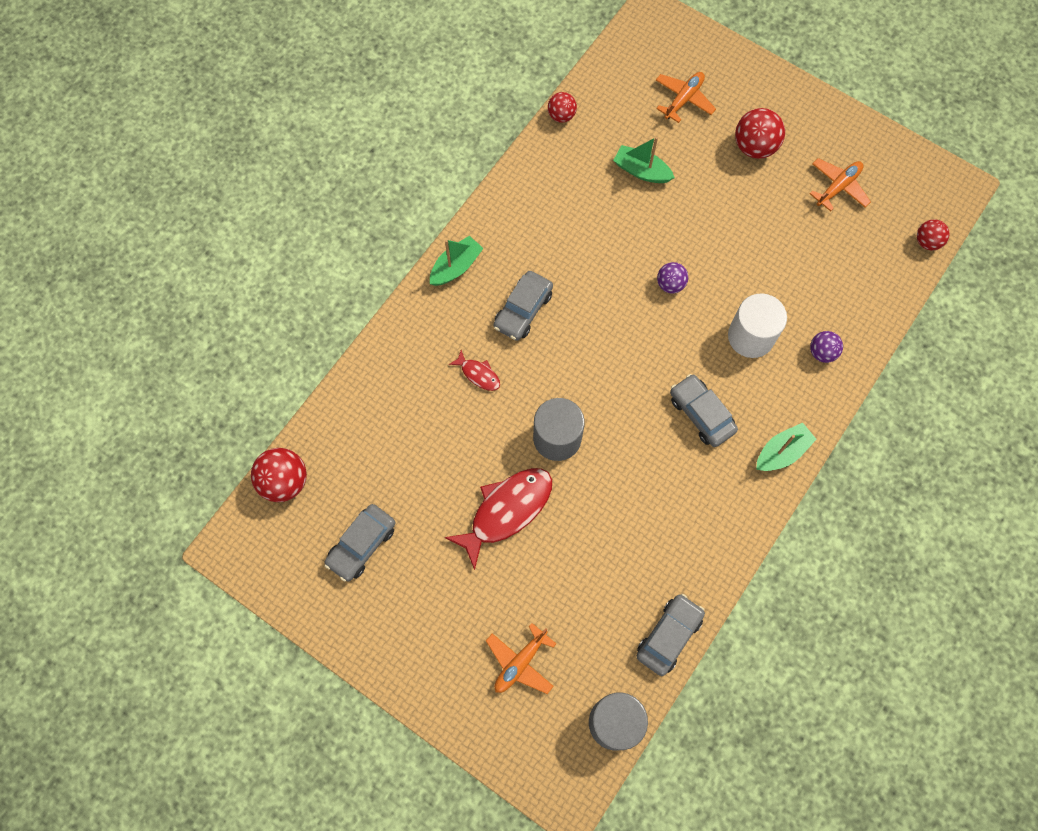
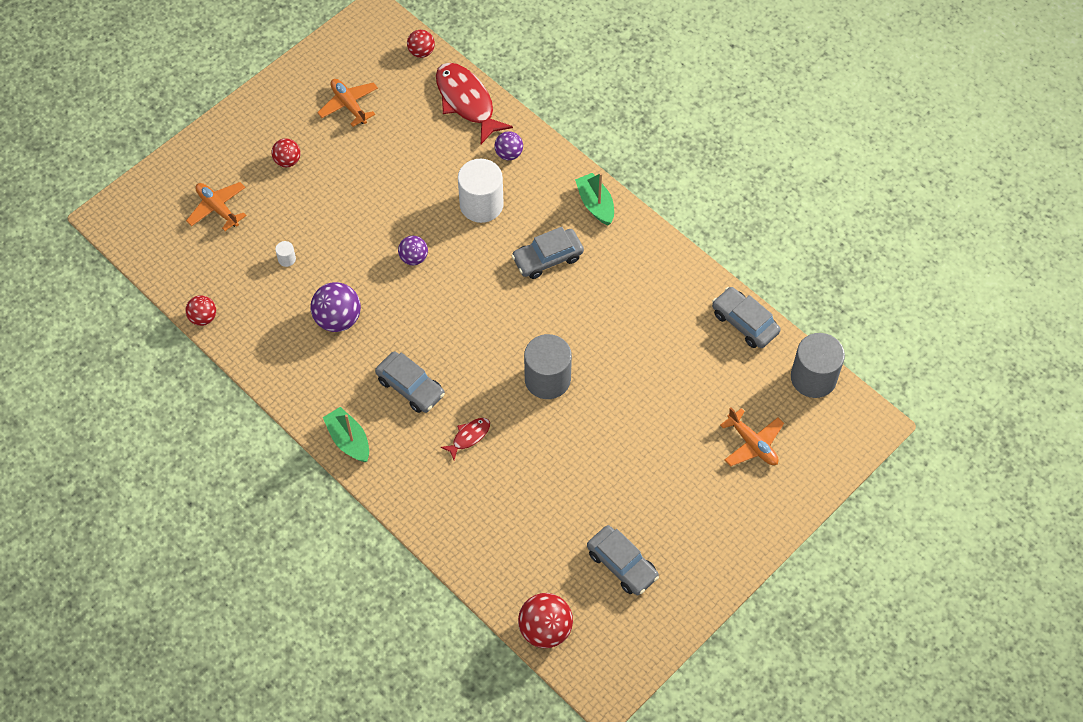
camera: 80 degrees left, 10 degrees down
red fish [445,468,552,570] -> red fish moved to [436,63,513,144]
green boat [613,137,675,183] -> white cylinder [275,241,296,267]
red ball [735,108,785,159] -> red ball [271,138,301,168], size x0.61
none -> purple ball [310,282,361,332]

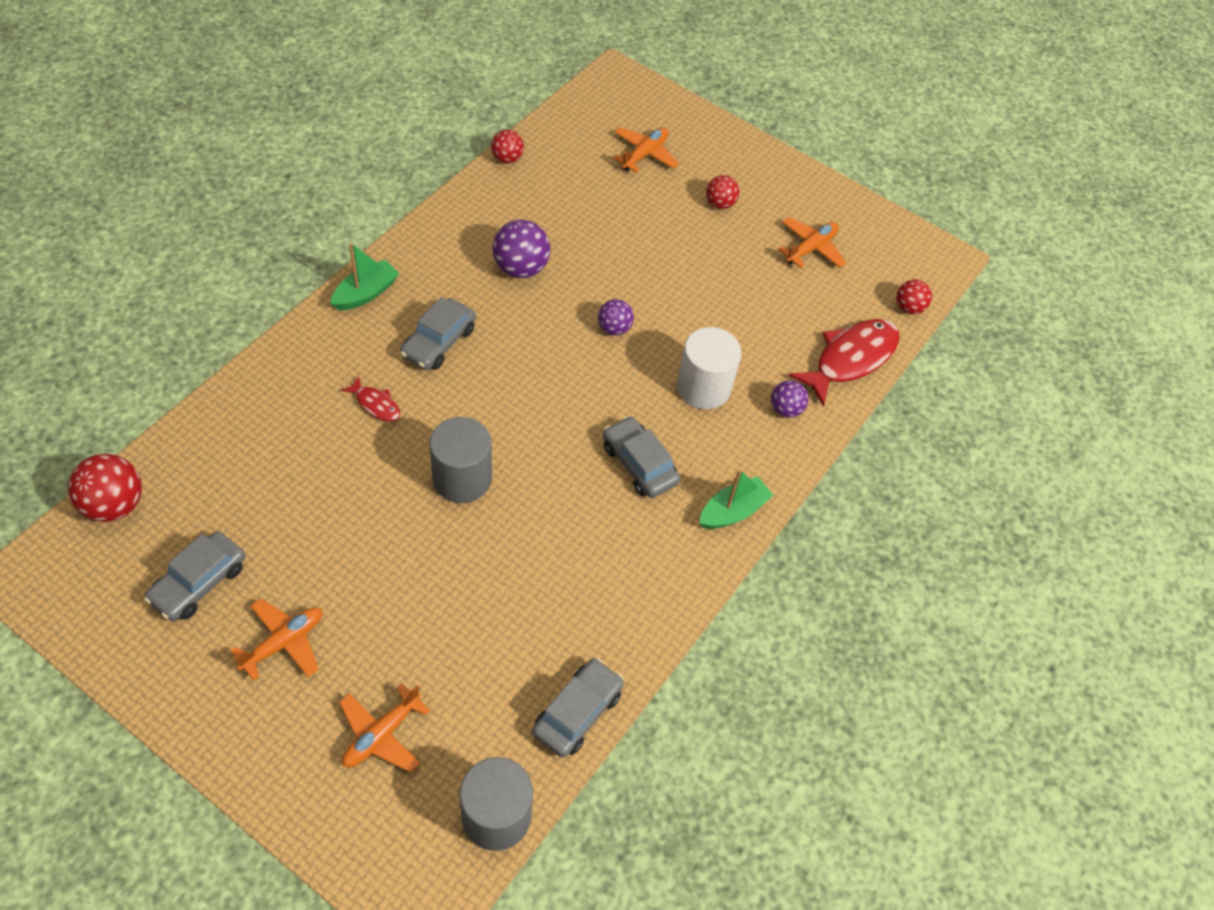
camera: 75 degrees right, 5 degrees down
white cylinder [275,241,296,267] -> none
none -> orange plane [231,598,322,681]

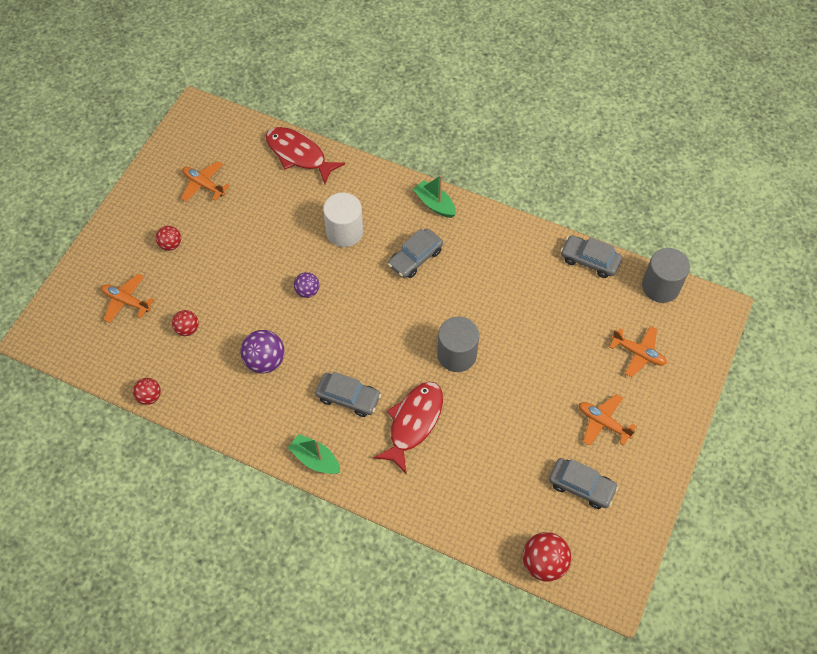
camera: 95 degrees left, 5 degrees up
red fish [341,376,400,421] -> red fish [373,382,443,473], size x2.08
purple ball [771,380,808,418] -> none
red ball [896,279,932,314] -> red ball moved to [172,310,199,336]

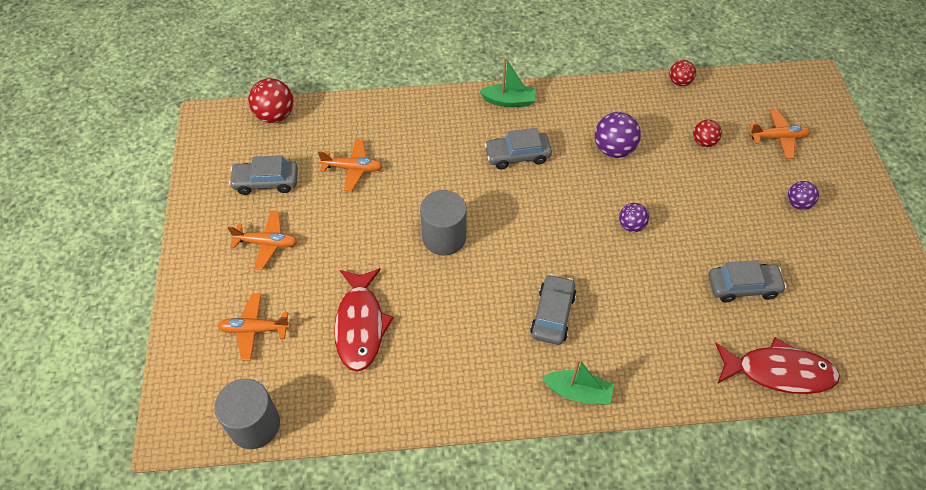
camera: 150 degrees right, 5 degrees down
red ball [156,226,181,251] -> purple ball [788,181,819,210]
orange plane [181,161,230,202] -> orange plane moved to [318,139,383,191]
white cylinder [323,193,363,247] -> none
red fish [373,382,443,473] -> red fish moved to [334,268,394,372]
grey car [561,235,622,278] -> grey car moved to [708,260,787,302]

